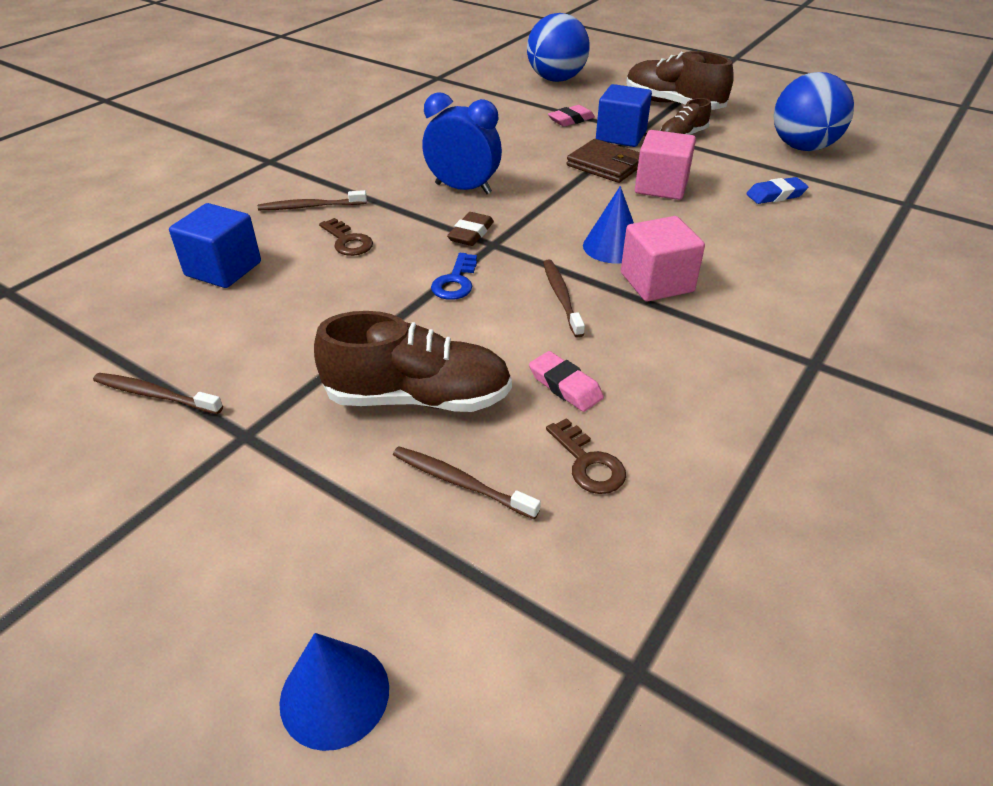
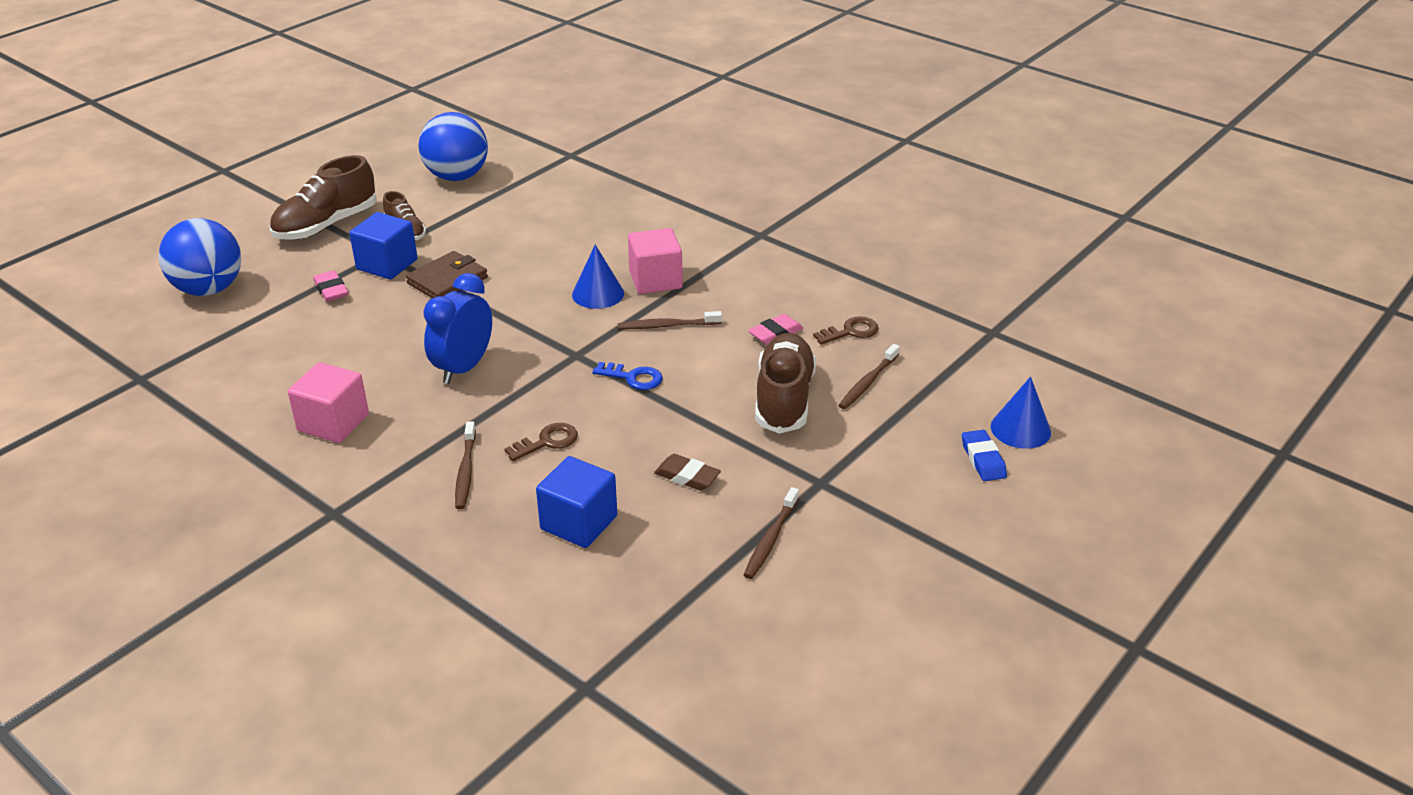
camera: 85 degrees left, 5 degrees down
brown eraser [447,212,494,246] -> brown eraser moved to [654,454,721,491]
pink cube [635,130,696,200] -> pink cube moved to [288,362,369,443]
blue eraser [746,177,808,204] -> blue eraser moved to [962,430,1007,481]

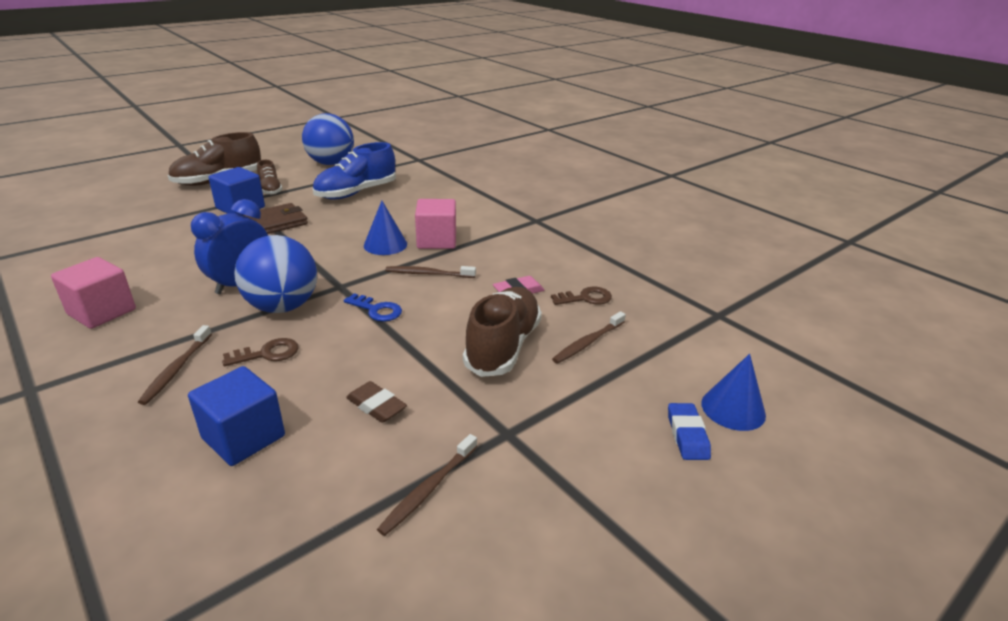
camera: 10 degrees right, 5 degrees down
blue ball [158,218,241,296] -> blue ball moved to [234,235,317,313]
pink eraser [313,270,348,302] -> none
none -> blue shoe [312,142,396,200]

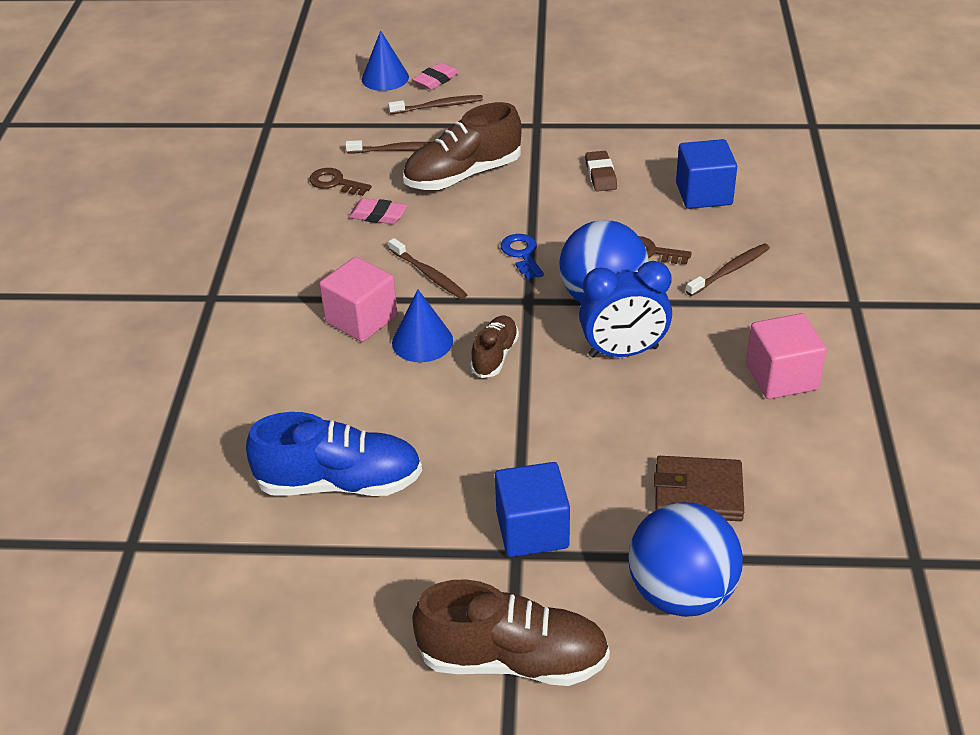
camera: 135 degrees left, 10 degrees up
brown wallet [244,203,308,234] -> brown wallet moved to [654,456,744,521]
brown shoe [257,160,283,195] -> brown shoe moved to [470,316,519,378]
blue ball [302,113,354,165] -> blue ball moved to [628,502,743,617]
brown toothbrush [377,434,477,536] -> brown toothbrush moved to [388,95,483,114]
blue eraser [668,403,711,460] -> pink eraser [412,62,459,90]

